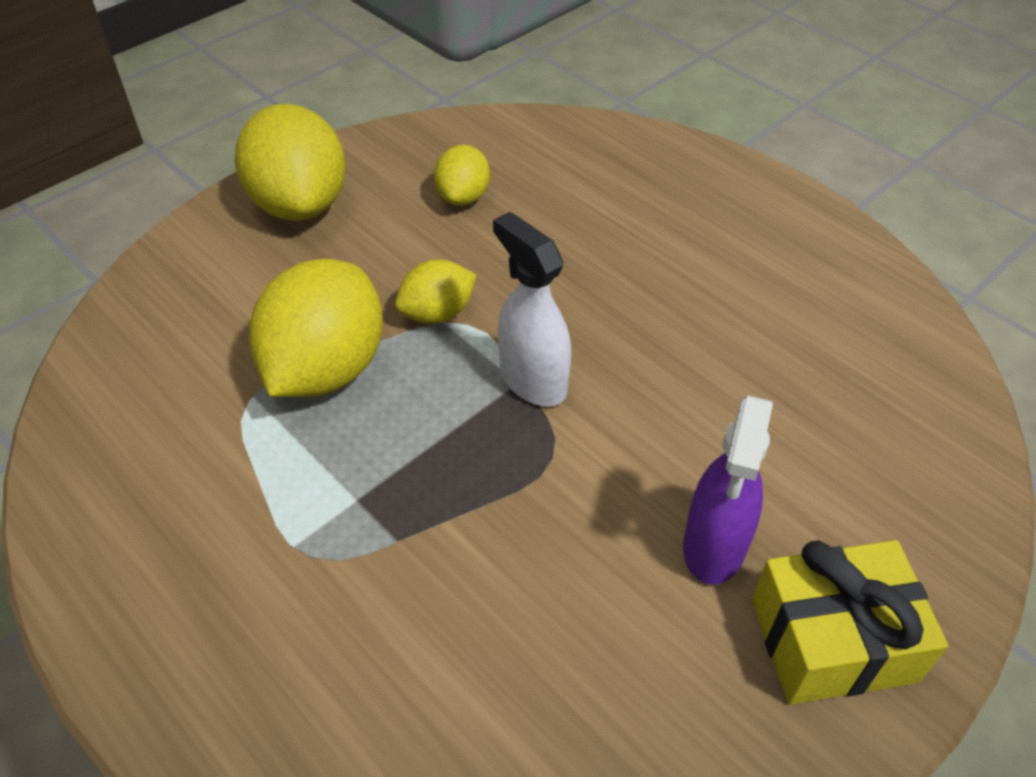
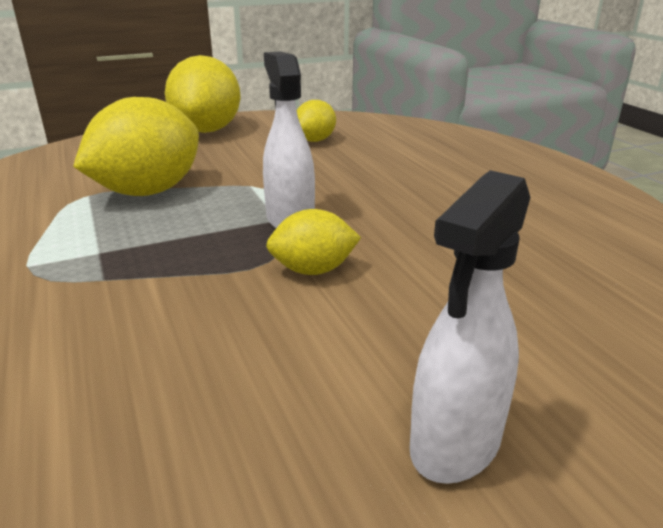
camera: 20 degrees right, 20 degrees down
yellow lemon [395,260,477,324] -> yellow lemon moved to [266,209,361,275]
purple spray bottle [683,395,773,585] -> none
yellow gift [752,540,948,704] -> white spray bottle [410,170,531,484]

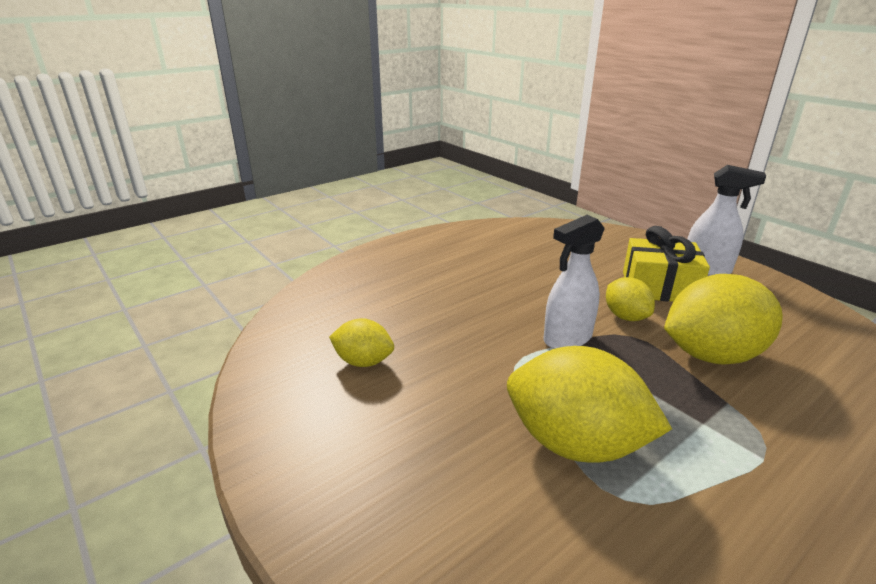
camera: 105 degrees left, 0 degrees up
yellow lemon [165,55,241,133] -> yellow lemon moved to [664,274,783,365]
none -> yellow gift [623,226,710,302]

